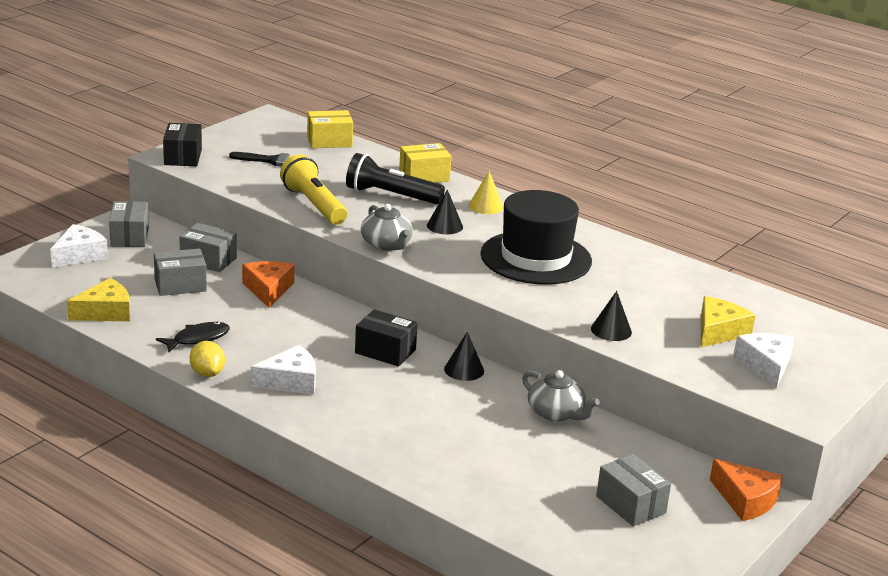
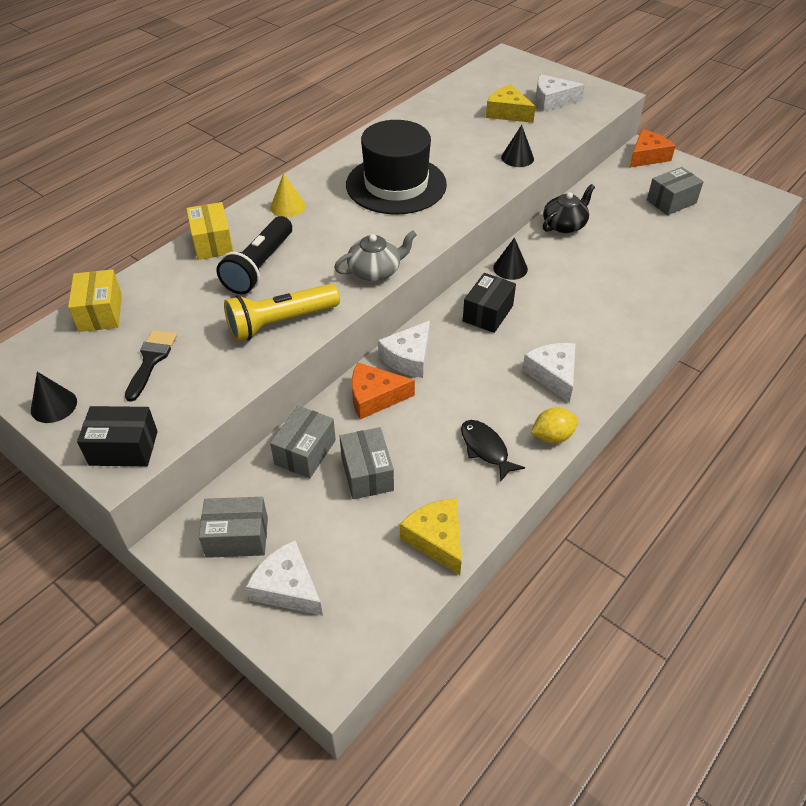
camera: 85 degrees left, 20 degrees up
black cone [427,189,463,234] -> black cone moved to [31,372,77,423]
grey teapot [522,370,600,422] -> black teapot [543,184,595,233]
none -> white cheese [378,321,430,378]

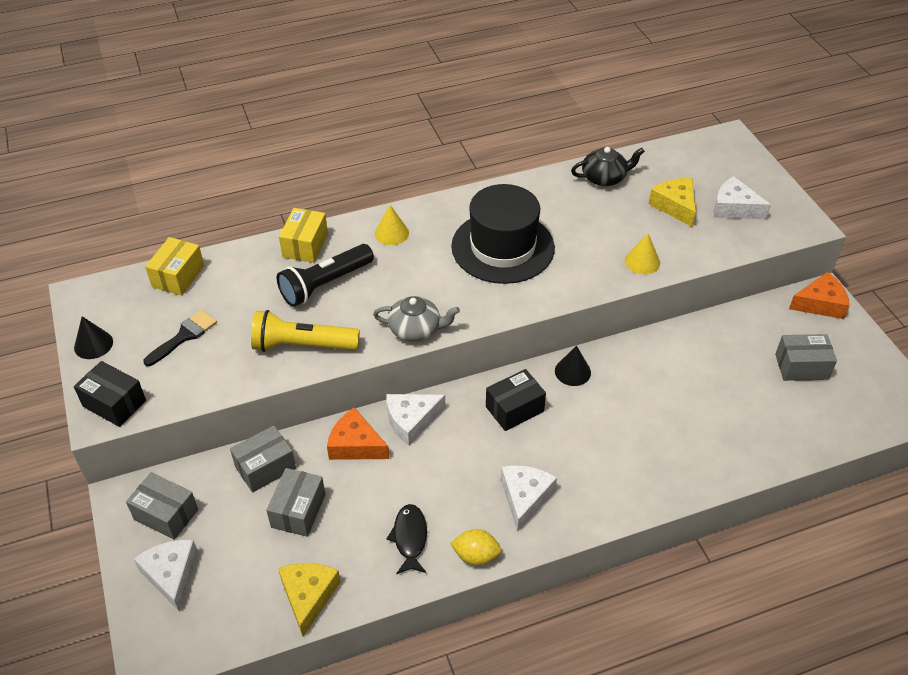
camera: 30 degrees right, 0 degrees up
black cone [501,125,534,167] -> yellow cone [625,233,660,274]
black teapot [543,184,595,233] -> black teapot moved to [571,147,645,186]

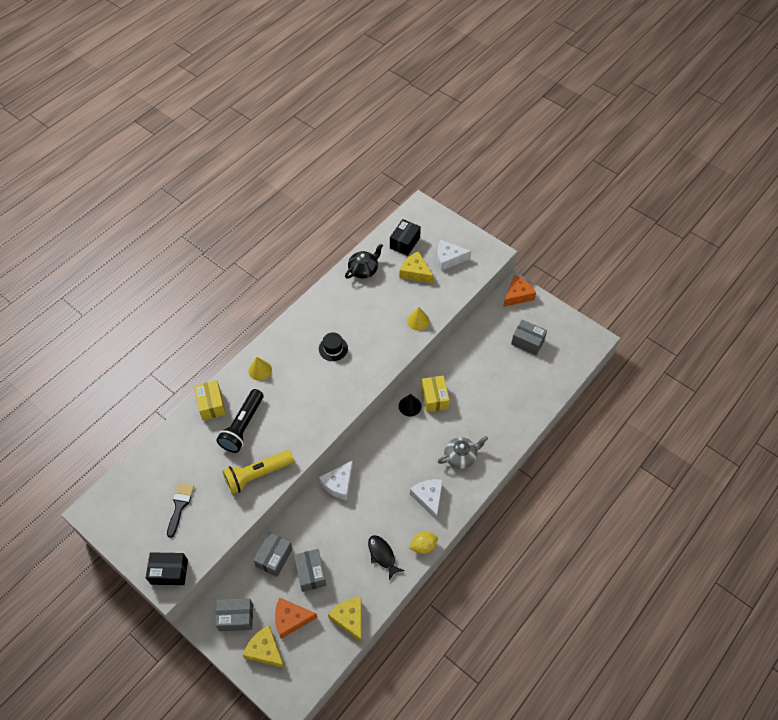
camera: 30 degrees left, 10 degrees up
black cone [74,316,113,359] -> none
white cheese [134,540,198,612] -> yellow cheese [243,625,285,668]
yellow box [145,237,204,296] -> yellow box moved to [421,376,450,412]
orange cheese [327,407,389,460] -> orange cheese moved to [275,597,318,639]
grey teapot [373,296,460,342] -> grey teapot moved to [438,436,488,469]
black hat [451,184,555,284] -> black hat [319,332,348,361], size x0.43
black box [486,369,546,431] -> black box moved to [390,219,421,256]
grey box [775,334,837,381] -> grey box turned 60 degrees clockwise [511,319,547,355]

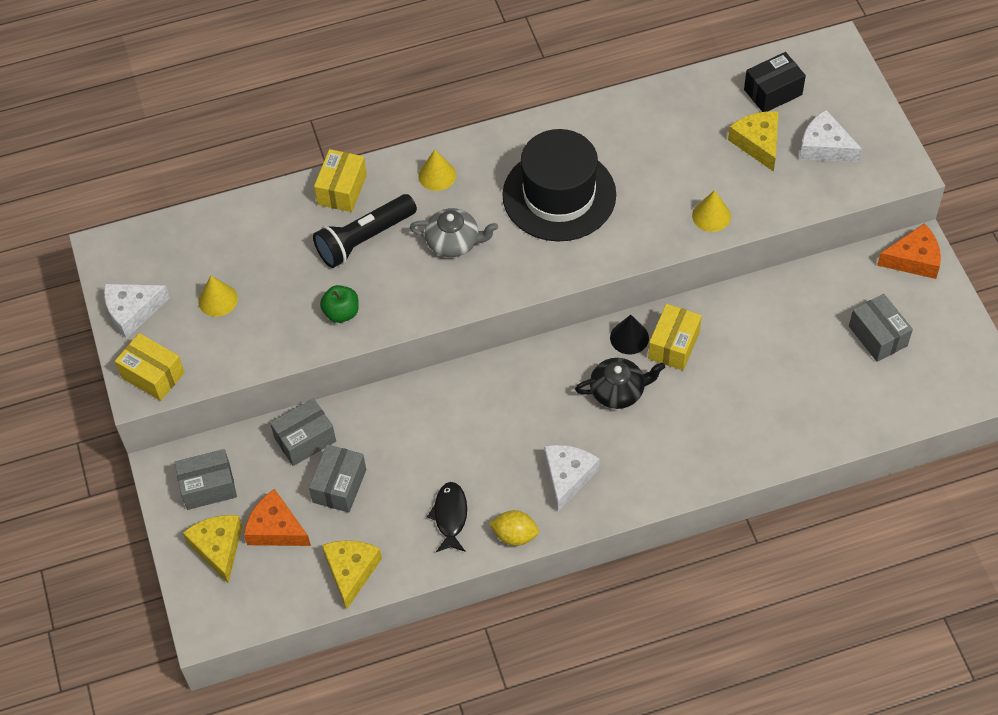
camera: 35 degrees right, 0 degrees up
black box [146,552,188,585] -> yellow box [115,333,185,401]
black brush [167,483,194,538] -> yellow cone [198,276,238,317]
grey box [215,598,253,631] -> grey box turned 45 degrees counterclockwise [174,449,237,510]
yellow flashlight [223,450,294,494] -> green apple [320,285,359,323]
black hat [319,332,348,361] -> black hat [502,129,616,242], size x2.32
white cheese [319,460,353,500] -> white cheese moved to [104,284,170,339]
black teapot [345,244,383,278] -> black teapot moved to [575,358,665,409]
grey teapot [438,436,488,469] -> grey teapot moved to [410,208,498,257]

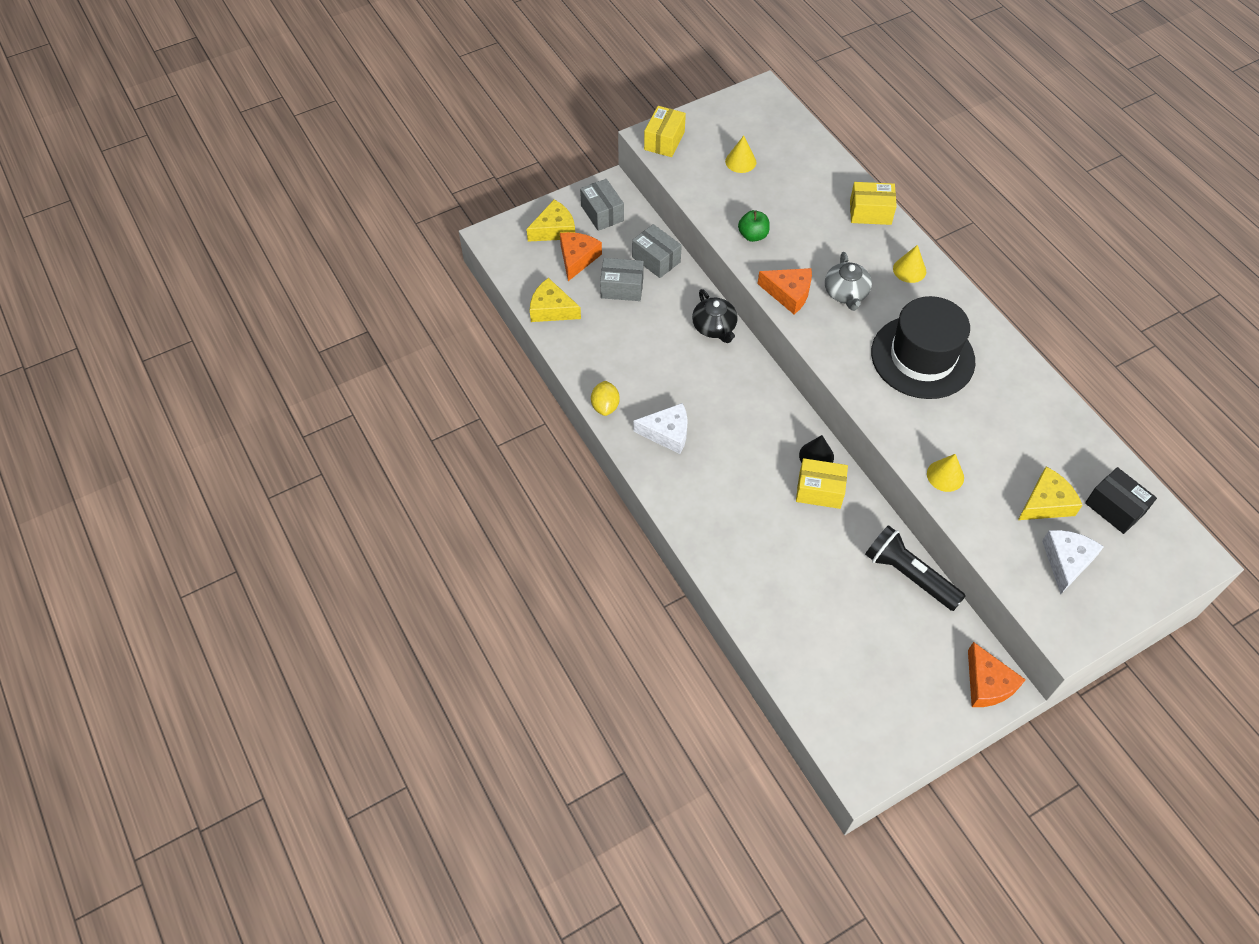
camera: 75 degrees right, 0 degrees up
white cheese [104,284,170,339] -> none
black flashlight [313,194,417,268] -> black flashlight moved to [865,525,965,611]
yellow cheese [322,540,382,610] -> yellow cheese turned 150 degrees counterclockwise [530,278,581,322]
black fish [427,482,467,552] -> none
black teapot [575,358,665,409] -> black teapot moved to [692,289,738,343]
grey box [849,294,913,362] -> none
none -> orange cheese [758,268,812,314]

